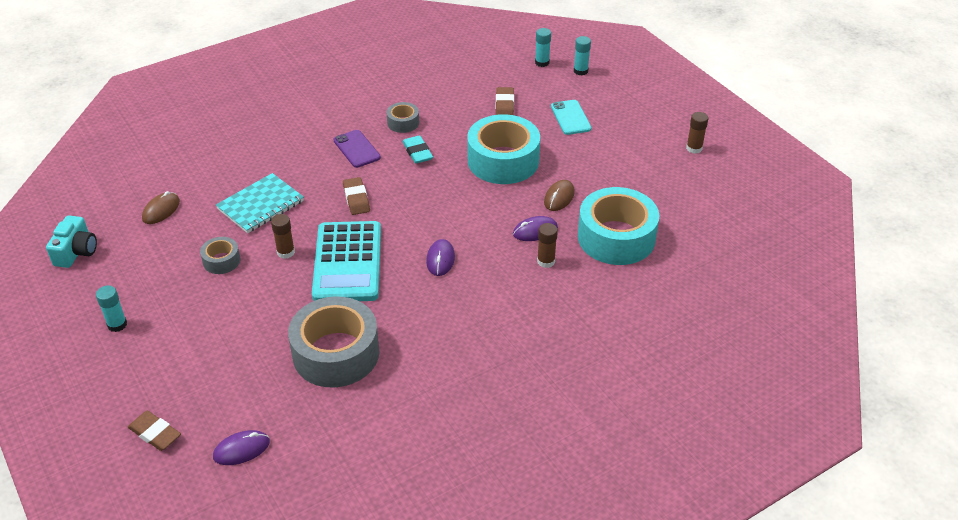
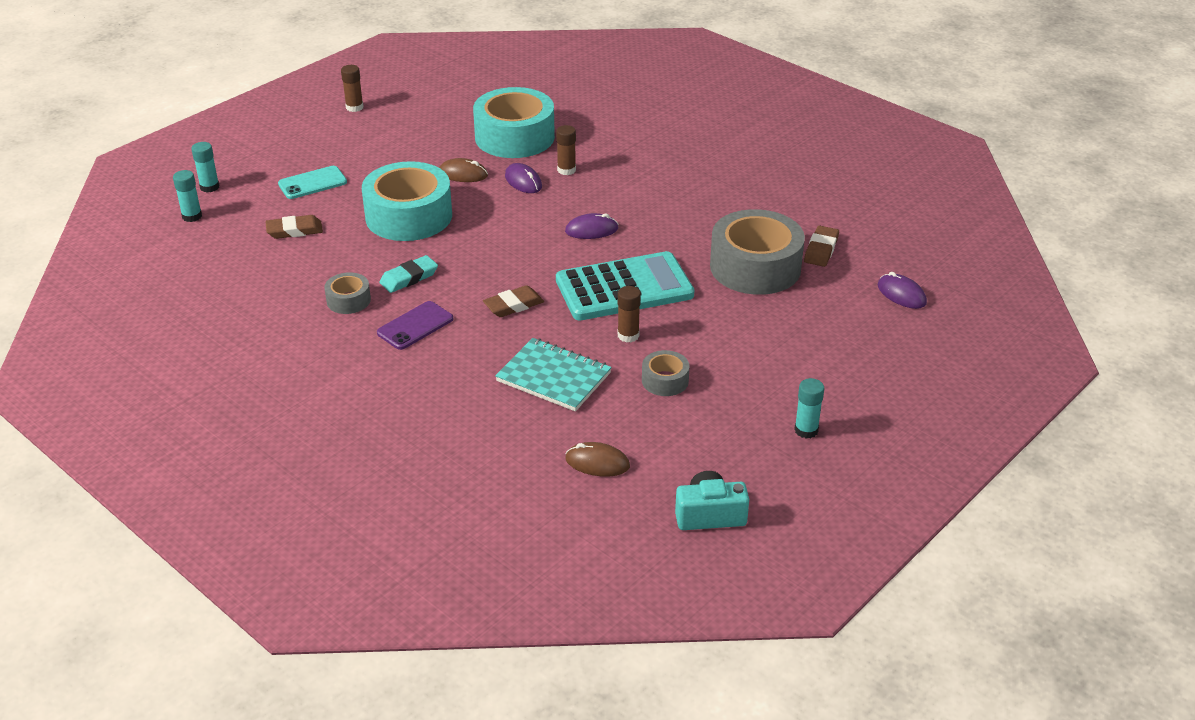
camera: 105 degrees left, 5 degrees down
brown eraser [128,411,181,451] -> brown eraser moved to [804,226,839,267]

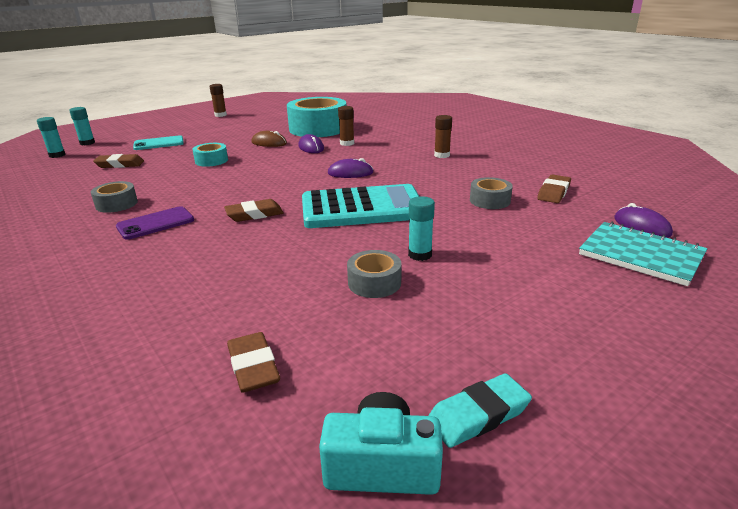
camera: 10 degrees right, 10 degrees down
turquoise tape [362,161,452,241] -> turquoise tape [192,143,228,167], size x0.47
turquoise eraser [379,255,438,293] -> turquoise eraser moved to [428,373,532,448]
turquoise notebook [495,338,612,411] -> turquoise notebook moved to [579,222,707,286]
brown mouse [565,442,630,477] -> brown eraser [227,332,280,393]
brown glue stick [618,286,641,342] -> brown glue stick moved to [434,115,452,158]
grey tape [710,209,805,295] -> grey tape [470,177,513,209], size x0.47
turquoise glue stick [794,378,825,439] -> turquoise glue stick moved to [408,196,435,261]

